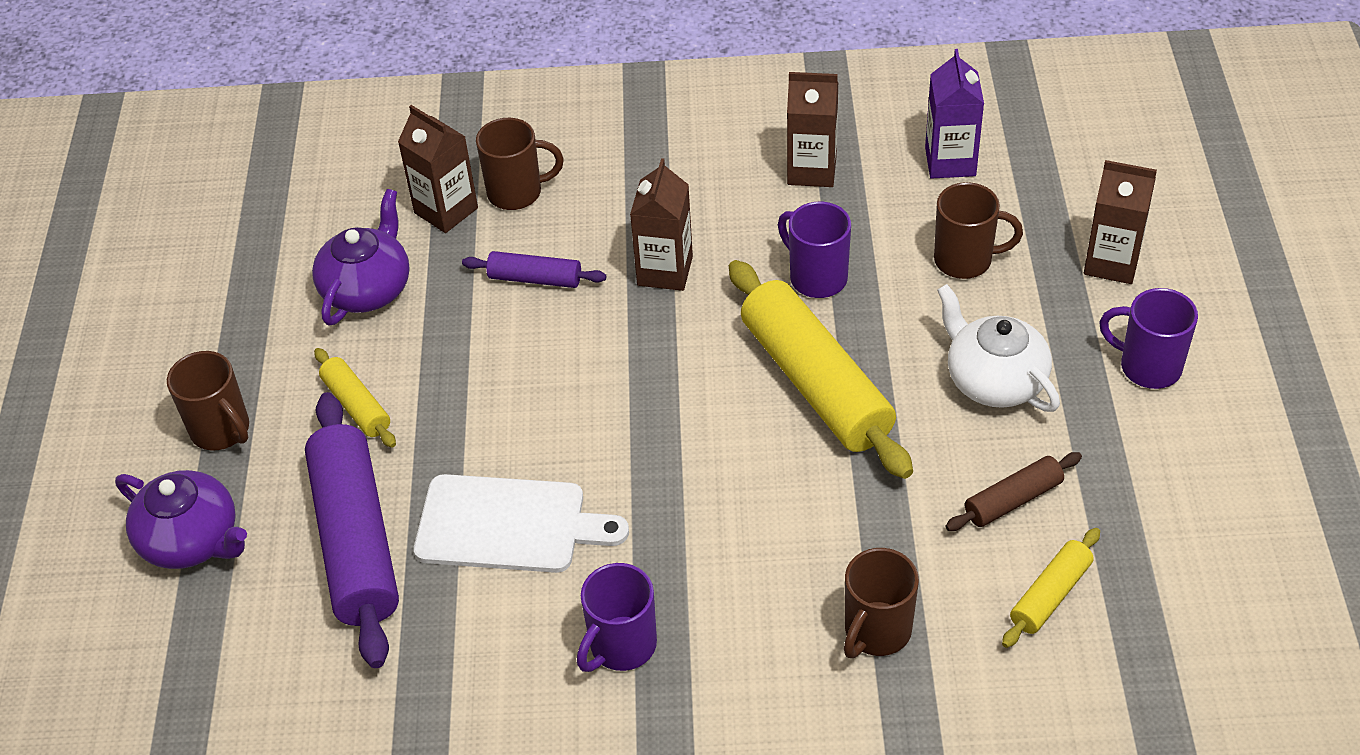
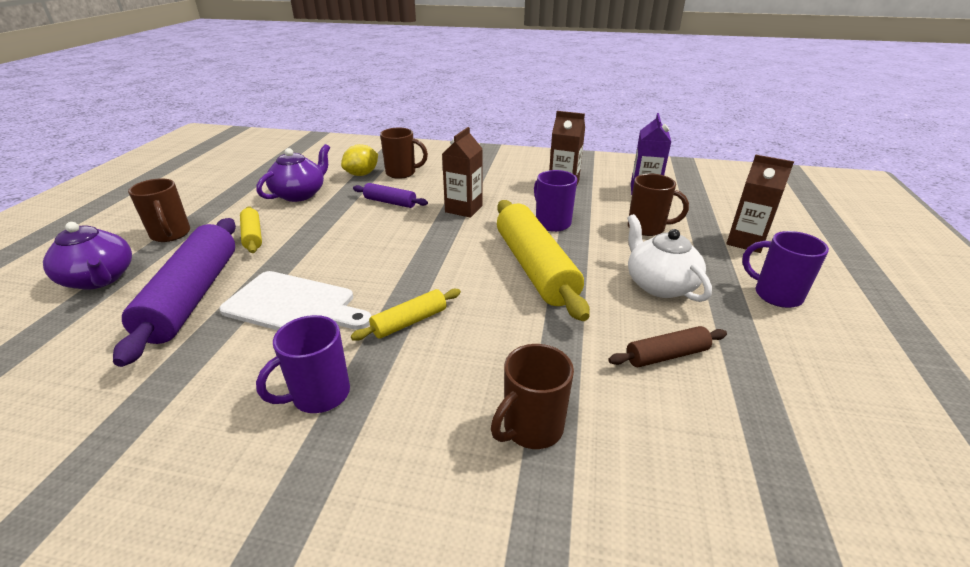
camera: 10 degrees right, 15 degrees down
brown carton [398,105,478,233] -> yellow lemon [341,144,378,176]
yellow rolling pin [1002,528,1100,648] -> yellow rolling pin moved to [351,289,461,341]

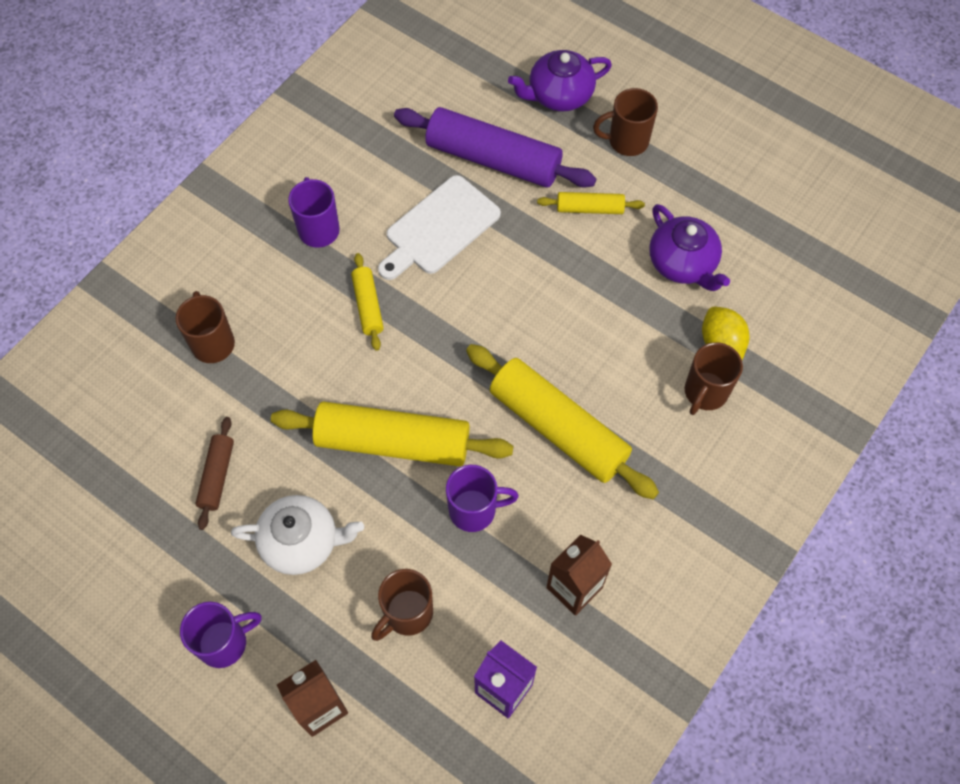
camera: 115 degrees right, 30 degrees up
purple rolling pin [353,183,428,208] -> none
brown carton [442,127,483,218] -> yellow rolling pin [466,344,659,499]

